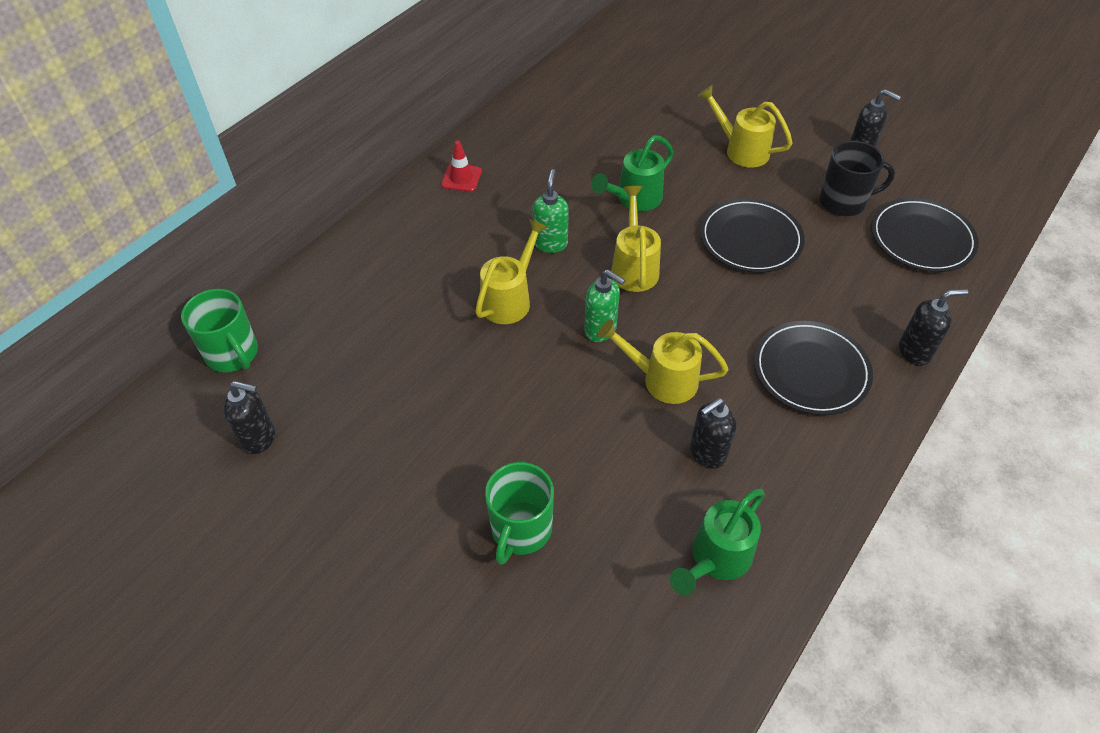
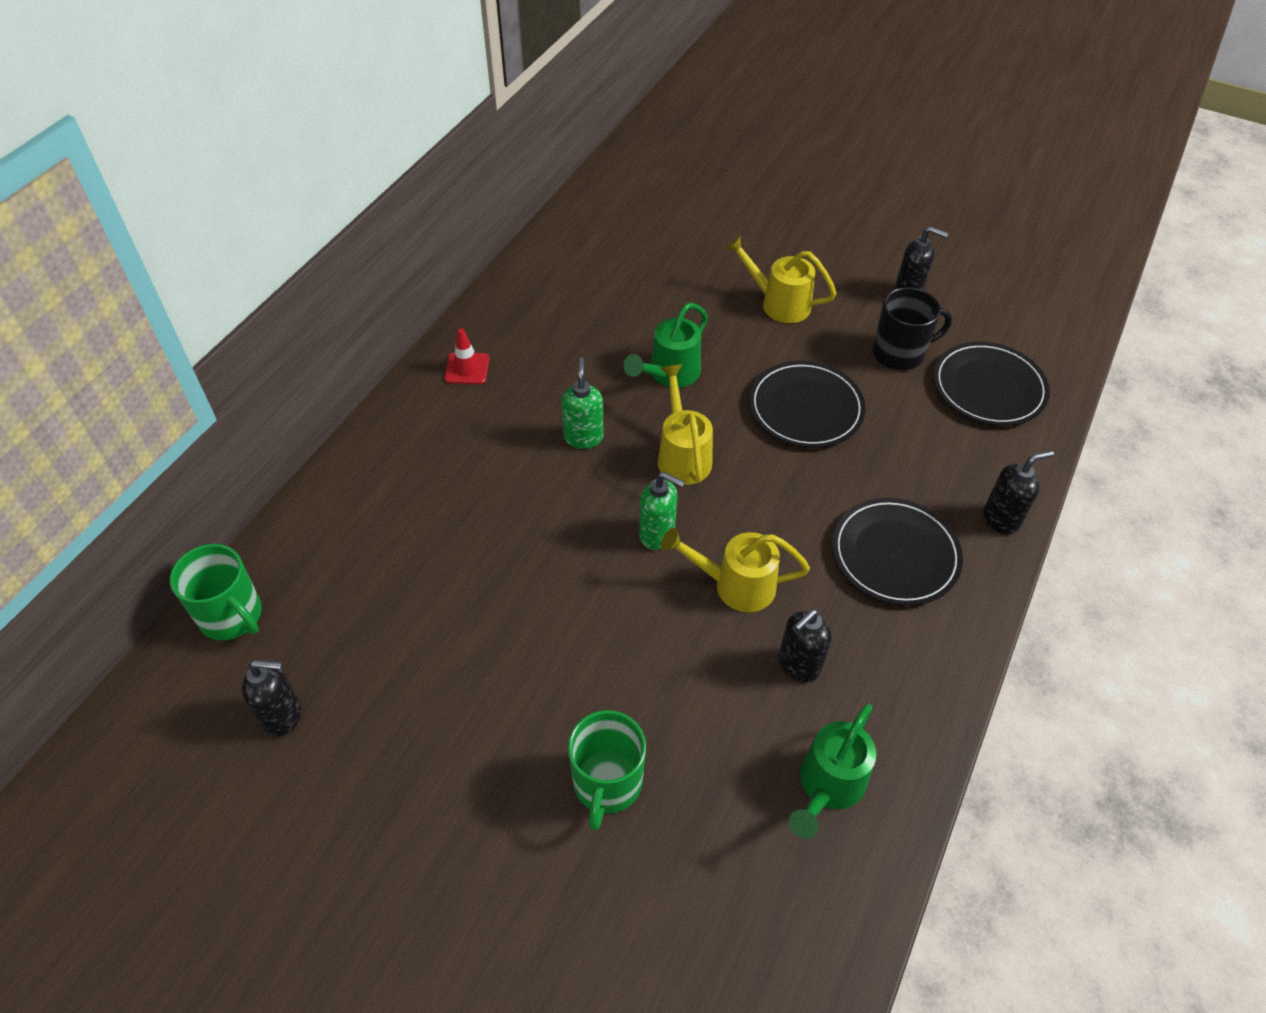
camera: 10 degrees left, 0 degrees up
yellow watering can [475,219,548,324] -> none

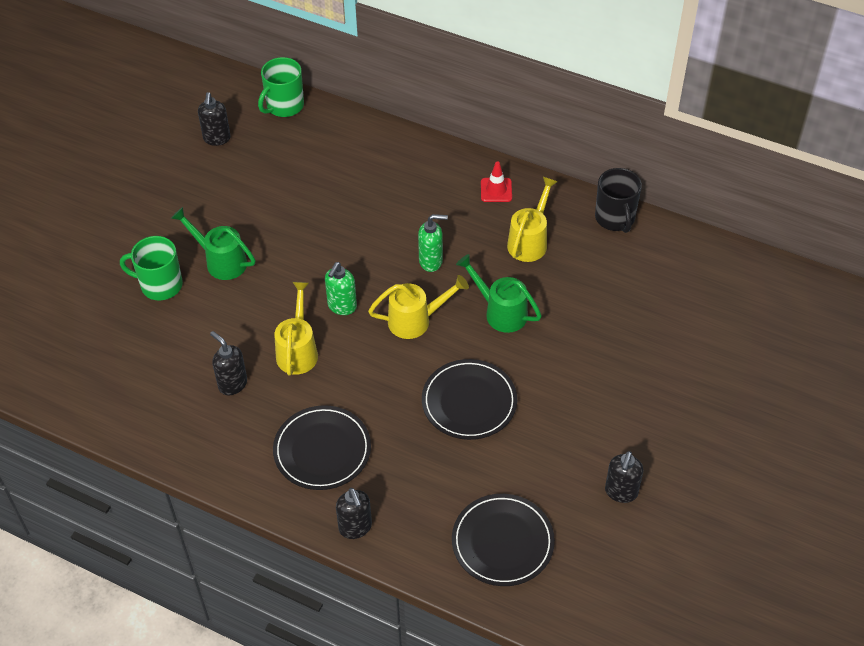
camera: 90 degrees right, 0 degrees up
yellow watering can [725,235,837,323] -> yellow watering can moved to [507,177,558,262]
green watering can [789,703,876,839] -> green watering can moved to [171,207,256,280]
black mug [873,287,952,370] -> black mug moved to [595,168,642,233]

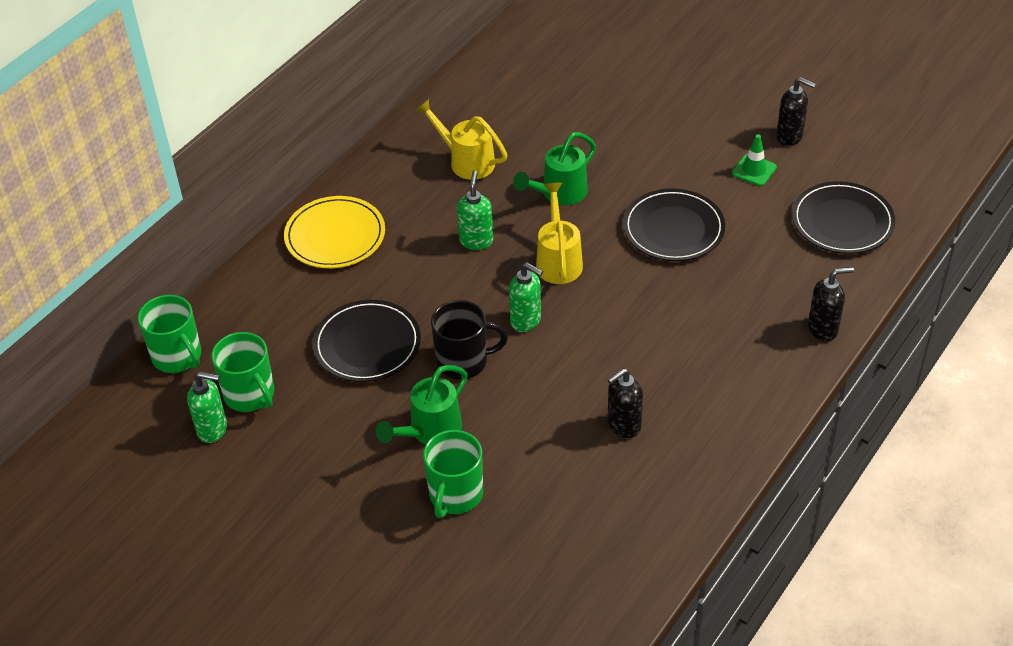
camera: 80 degrees left, 5 degrees down
black soap dispenser [198,92,231,146] -> green soap dispenser [187,372,227,443]
black plate [273,405,371,490] -> black plate moved to [313,300,421,382]
yellow watering can [274,282,318,376] -> none
red traffic cone [481,161,512,202] -> none
black mug [595,168,642,233] -> black mug moved to [431,300,508,379]
none -> green mug [211,332,274,412]
none -> yellow plate [284,196,385,268]
none -> green traffic cone [732,134,777,186]

